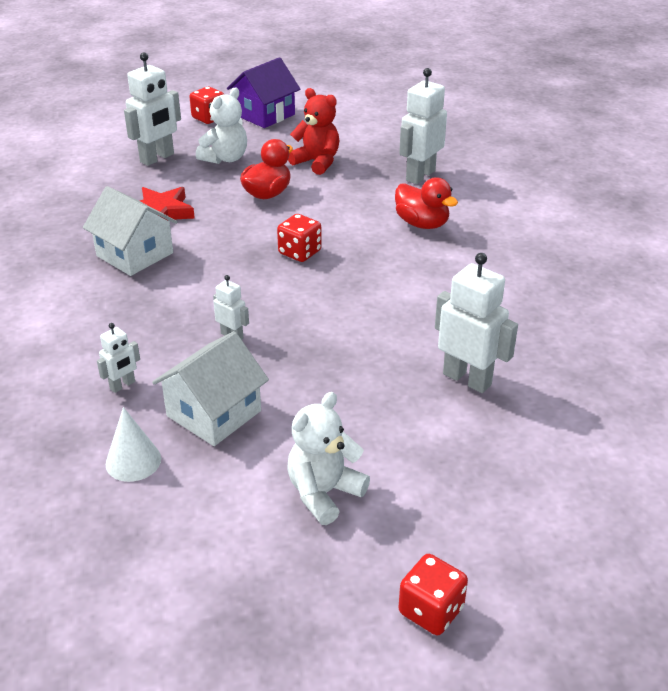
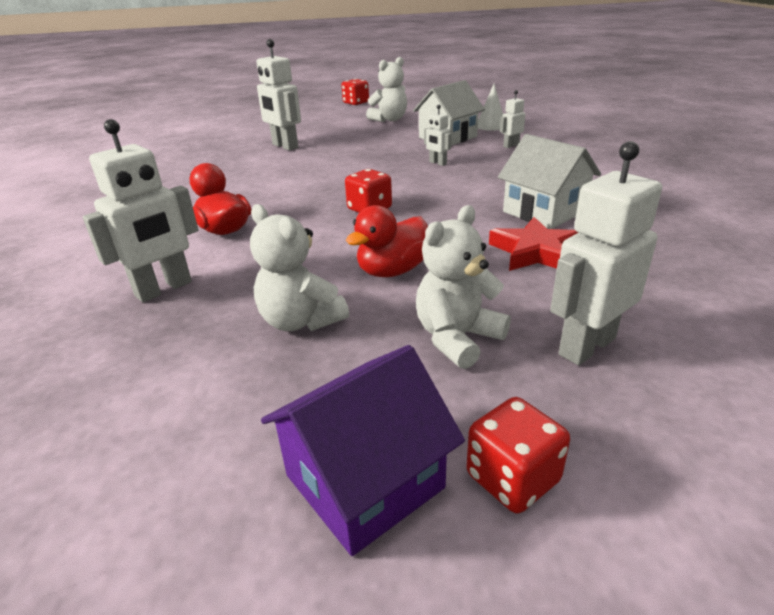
camera: 170 degrees left, 5 degrees down
red teddy bear [288,88,340,175] -> white teddy bear [250,204,349,331]

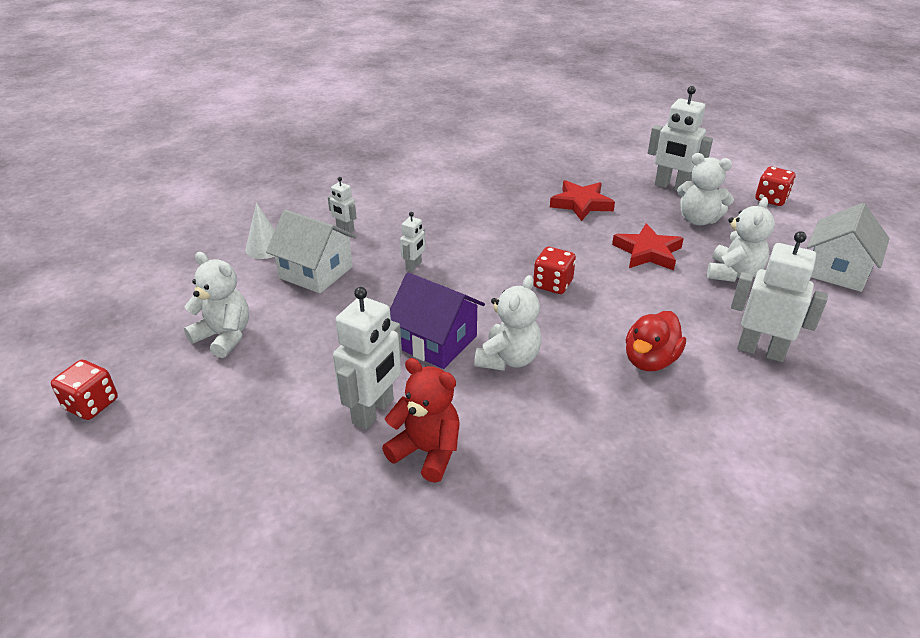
camera: 110 degrees left, 5 degrees up
purple house [261,345,465,556] -> purple house moved to [390,272,485,369]
red duck [346,205,428,277] -> red star [612,223,684,270]
white house [498,134,601,229] -> white house moved to [807,203,890,292]
none -> red teddy bear [382,358,460,483]
none -> white teddy bear [474,275,541,371]

